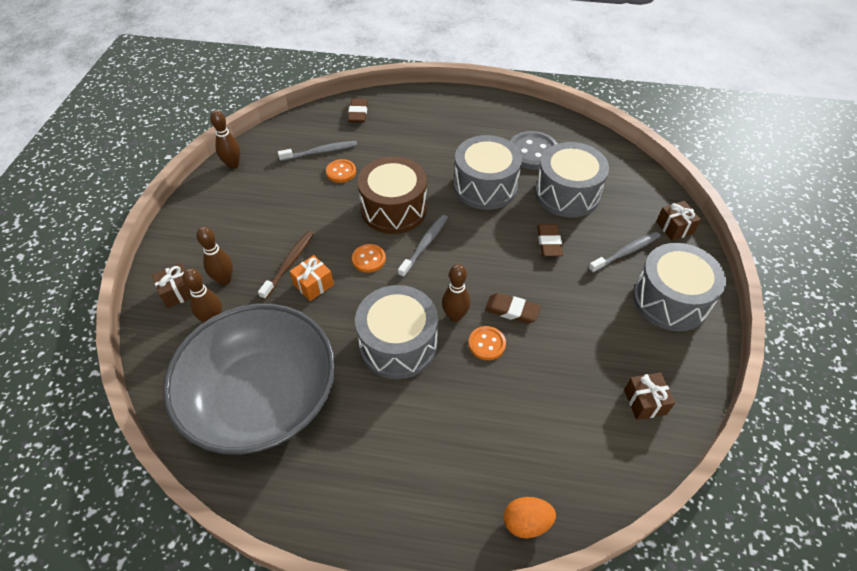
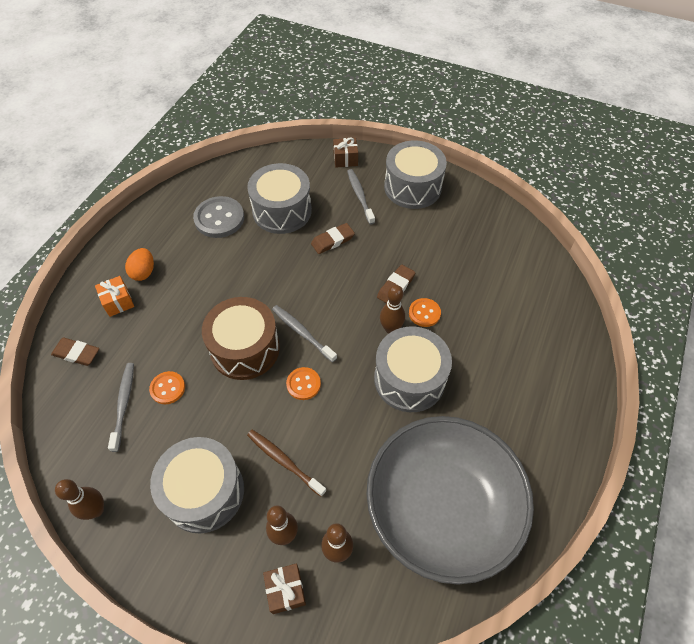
camera: 75 degrees left, 5 degrees up
orange gift [290,255,334,301] -> orange gift moved to [95,276,134,317]
grey drum [454,135,522,210] -> grey drum moved to [150,437,244,534]
orange egg [504,497,556,538] -> orange egg moved to [125,248,154,281]
brown eraser [537,224,563,257] -> brown eraser turned 45 degrees counterclockwise [311,223,355,254]
brown gift [624,373,675,420] -> none

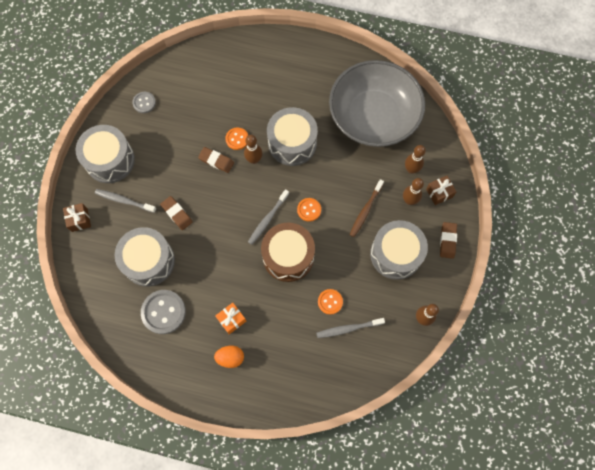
camera: 100 degrees left, 15 degrees up
brown eraser [51,338,99,366] -> brown eraser moved to [440,222,457,259]
orange gift [95,276,134,317] -> orange gift moved to [215,303,246,334]
grey toothbrush [347,169,375,225] -> grey toothbrush turned 45 degrees clockwise [95,189,156,213]
none -> grey button [132,92,156,113]

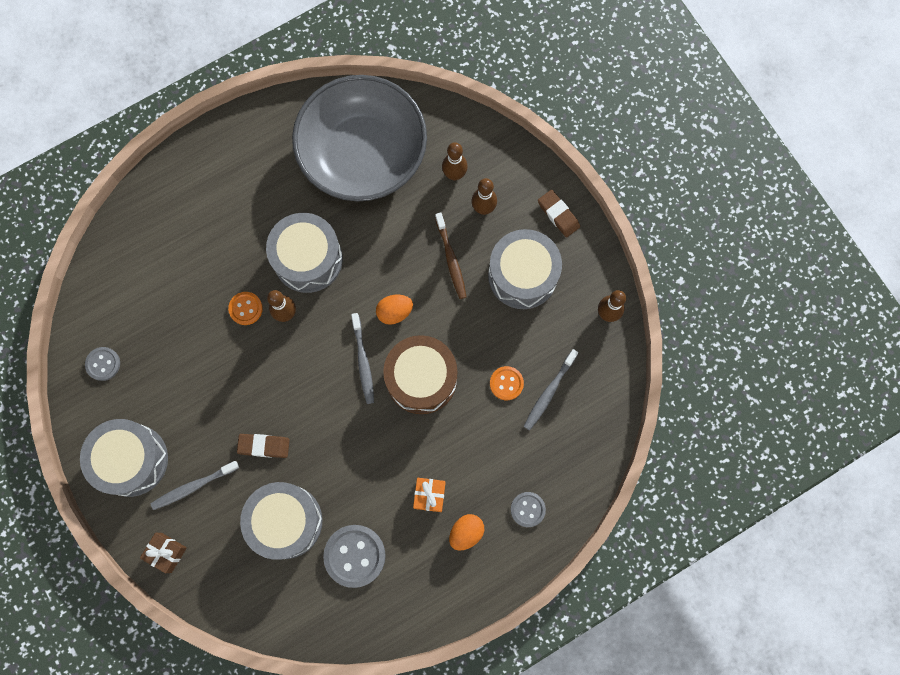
camera: 45 degrees left, 5 degrees up
brown eraser [198,147,234,173] -> none
orange button [297,198,321,222] -> orange egg [376,295,413,325]
brown gift [426,176,456,205] -> none
none -> grey button [511,492,546,527]

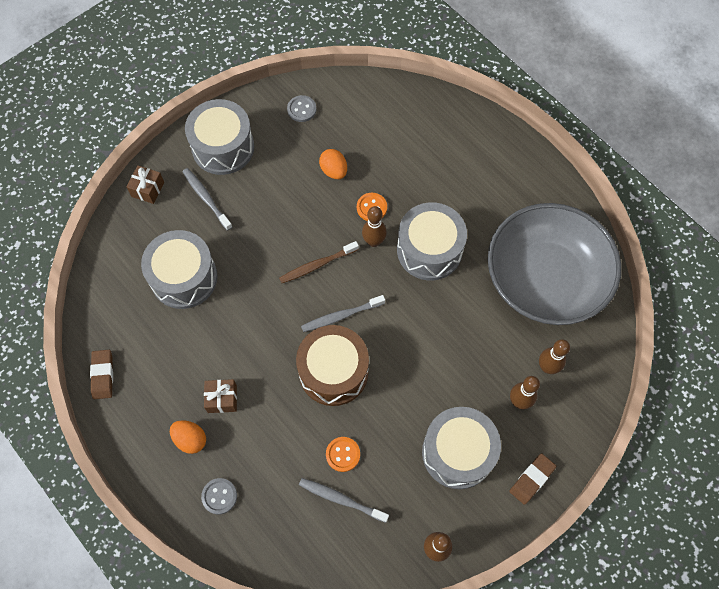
camera: 80 degrees right, 10 degrees down
brown eraser [237,434,290,458] -> brown eraser moved to [90,350,113,399]
grey button [323,525,386,588] -> none
orange egg [376,295,413,325] -> orange egg moved to [319,149,347,179]
orange gift [413,478,445,512] -> brown gift [204,379,237,413]
brown toothbrush [435,213,467,299] -> brown toothbrush moved to [279,241,359,283]

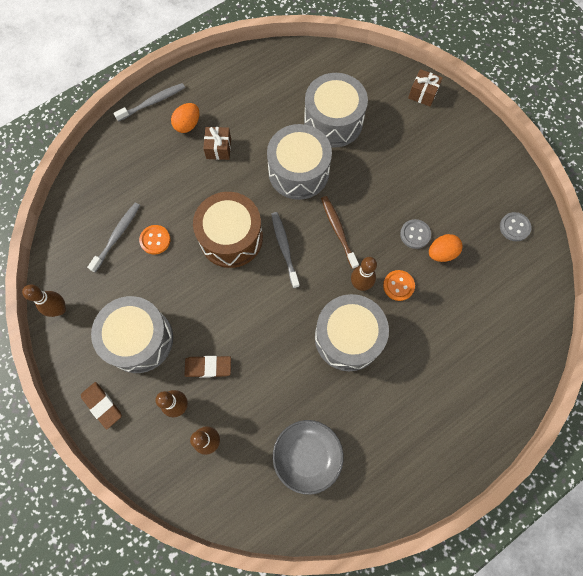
camera: 95 degrees right, 5 degrees up
brown eraser [90,350,113,399] -> brown eraser moved to [184,356,231,378]
grey toothbrush [182,168,232,231] -> grey toothbrush moved to [114,83,185,122]
grey drum [185,99,254,175] -> grey drum moved to [267,124,332,200]
grey button [201,478,237,514] -> grey button moved to [400,219,431,249]
grey bowl [488,203,621,325] -> grey bowl [273,420,344,495], size x0.50

